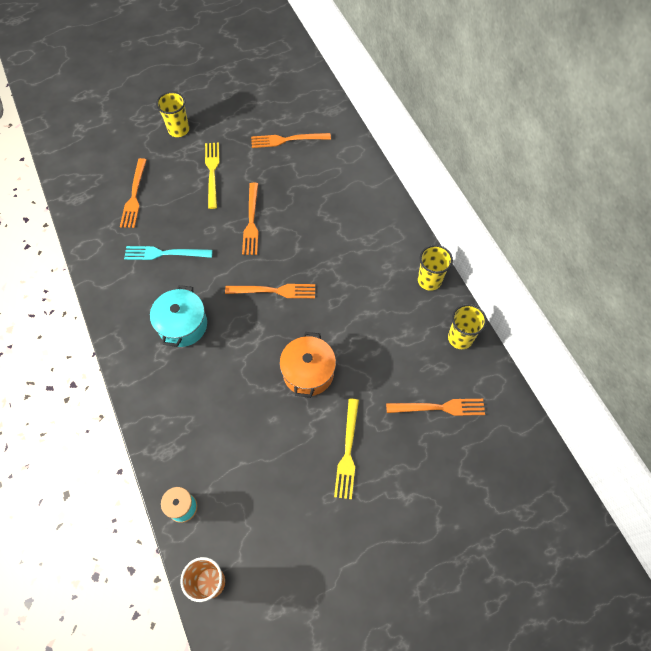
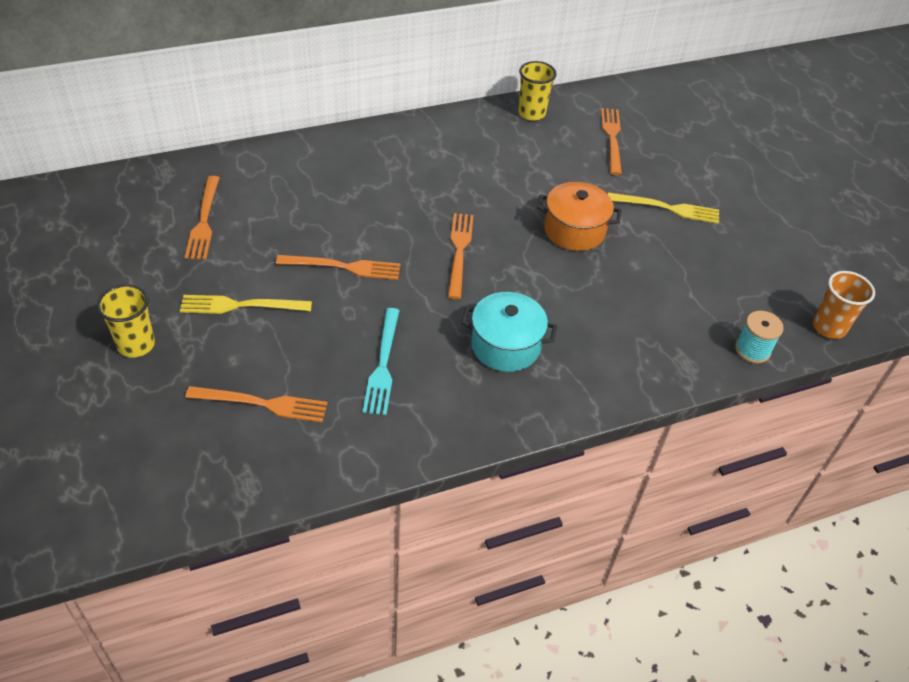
camera: 90 degrees left, 15 degrees down
yellow cup [418,245,453,291] -> none

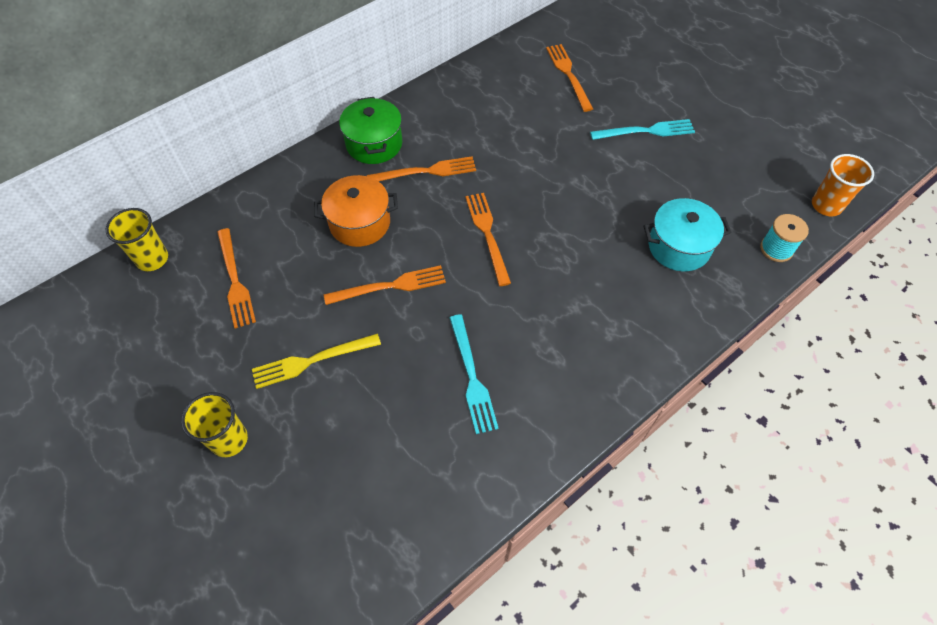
camera: 15 degrees left, 10 degrees up
orange fork [185,386,328,423] -> orange fork moved to [367,156,476,181]
turquoise pot [461,292,557,372] -> turquoise pot moved to [643,198,731,271]
yellow cup [518,61,557,121] -> yellow cup moved to [106,208,168,271]
orange pot [537,182,621,251] -> orange pot moved to [314,175,398,247]
yellow fork [608,193,719,224] -> turquoise fork [590,119,695,140]
none -> green pot [339,97,402,164]

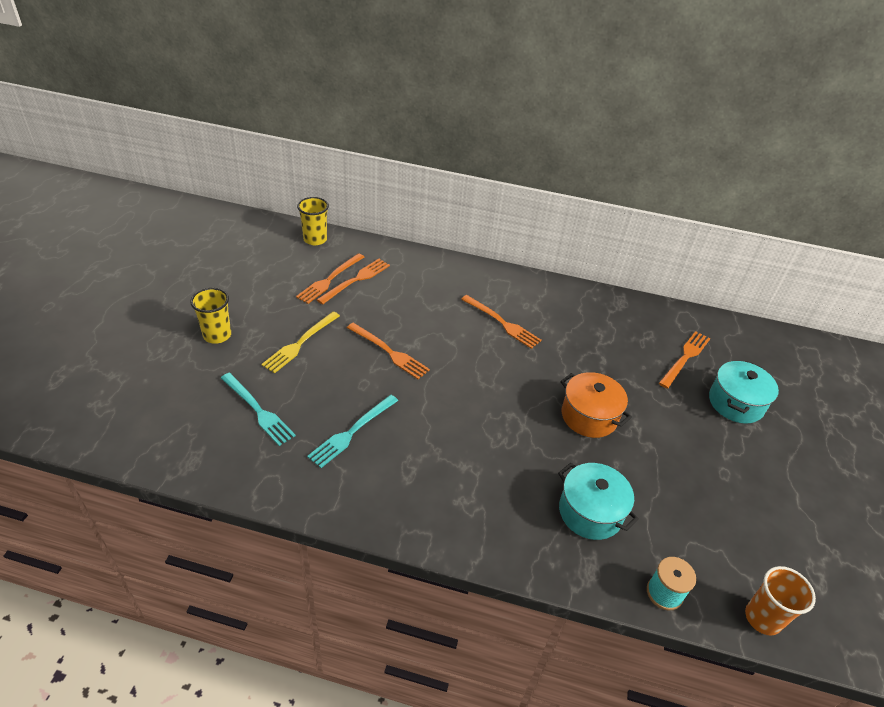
camera: 50 degrees right, 15 degrees down
yellow fork [252,333,381,389] -> yellow fork turned 90 degrees counterclockwise [261,312,340,373]
orange pot [314,175,398,247] -> orange pot moved to [560,372,632,438]
green pot [339,97,402,164] -> none
orange fork [465,193,511,286] -> orange fork moved to [317,259,390,304]
turquoise fork [590,119,695,140] -> turquoise fork moved to [221,373,296,446]
none -> turquoise pot [709,361,779,424]

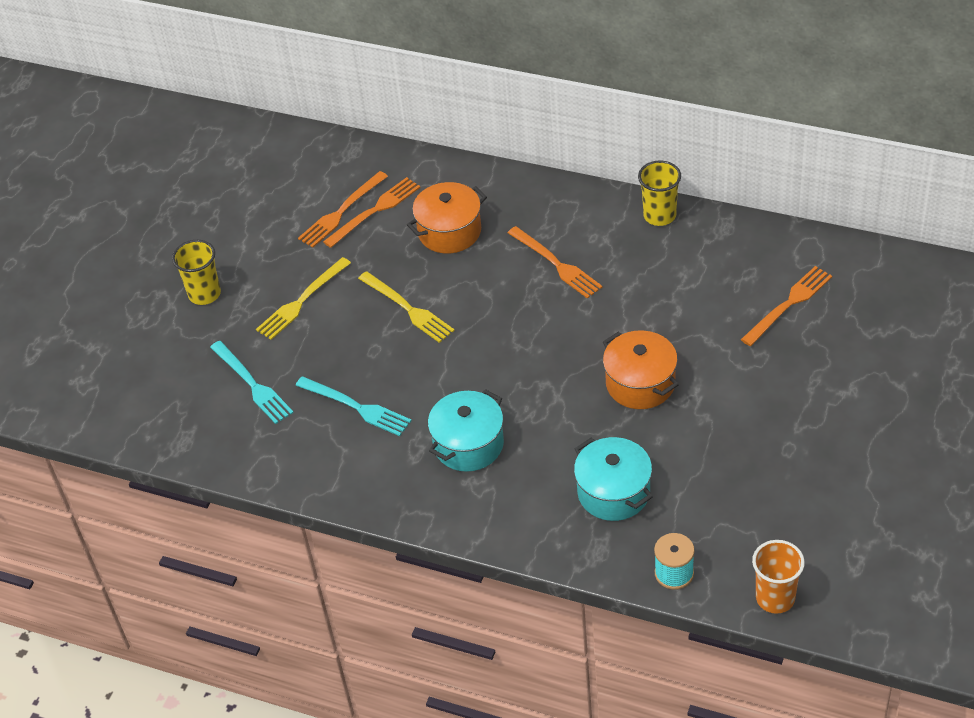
camera: 15 degrees right, 5 degrees up
yellow cup [297,197,329,245] -> yellow cup moved to [638,161,681,226]
turquoise fork [307,395,398,468] -> turquoise fork turned 105 degrees counterclockwise [295,376,412,436]
orange fork [347,323,430,379] -> yellow fork [358,271,455,343]
turquoise pot [709,361,779,424] -> turquoise pot moved to [428,389,504,472]
none -> orange pot [407,182,487,254]

